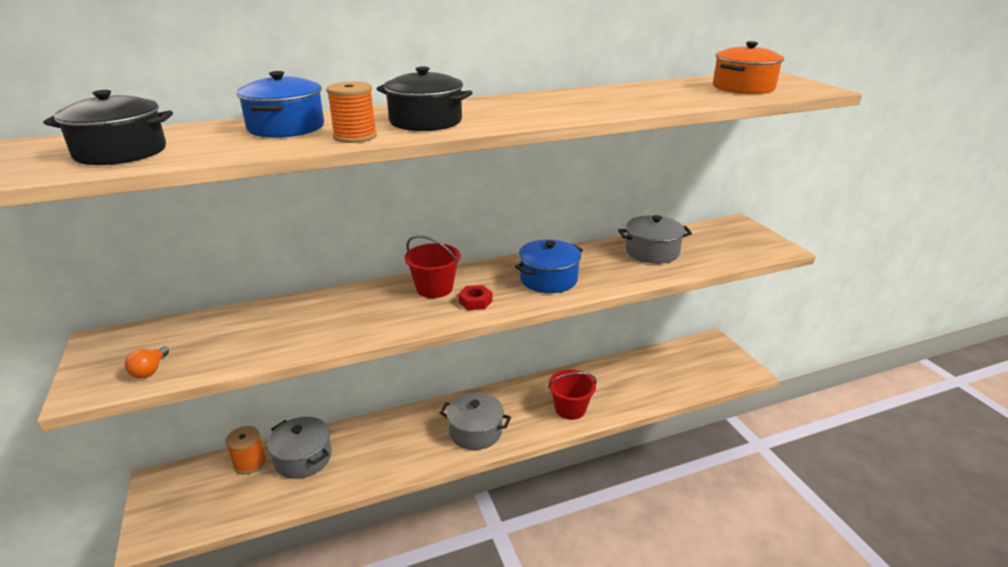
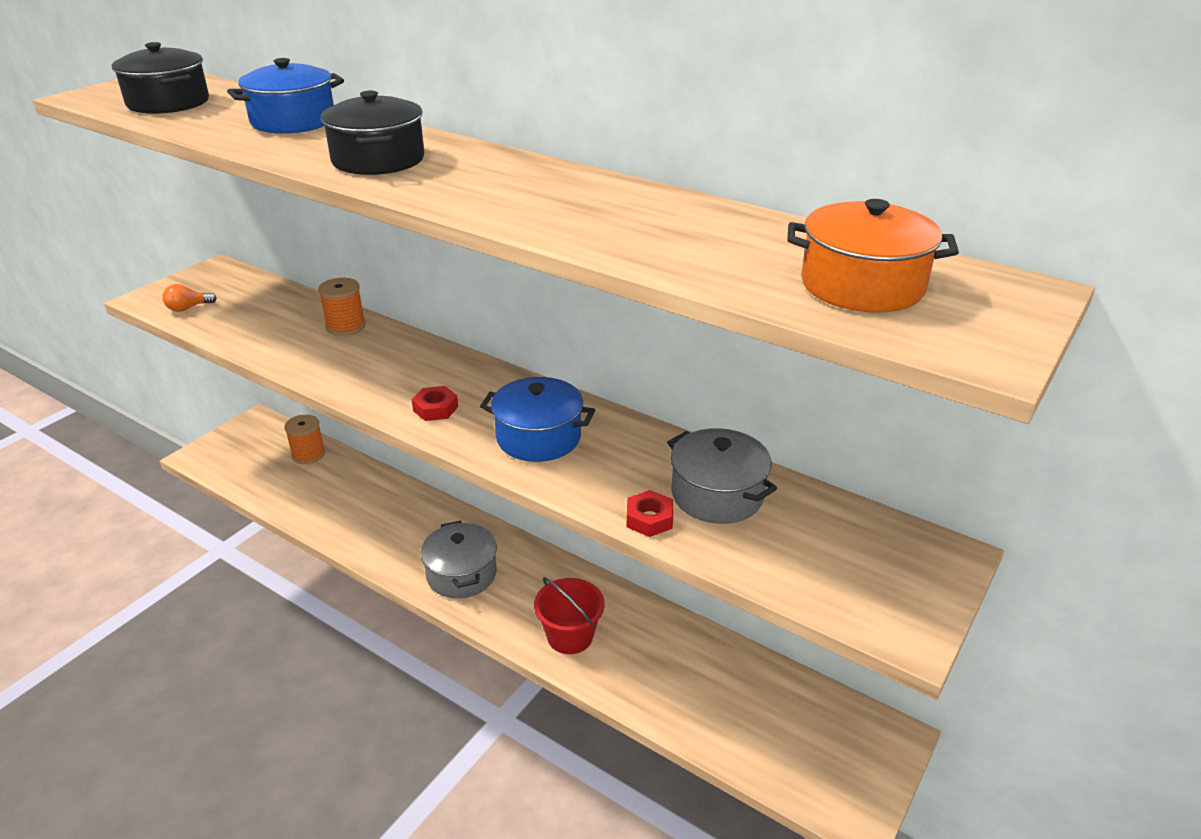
camera: 55 degrees right, 5 degrees up
grey pot [267,417,332,479] -> none
orange spool [326,81,377,143] -> orange spool moved to [318,278,366,336]
red bucket [405,235,460,298] -> none
none -> red nut [627,490,673,537]

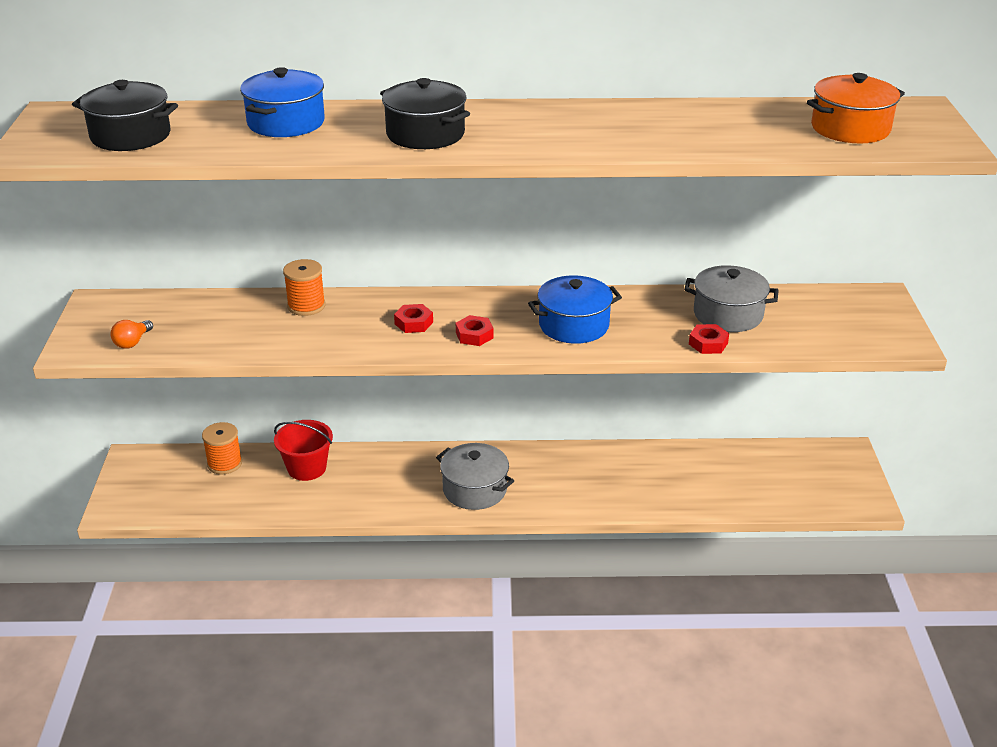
camera: 35 degrees left, 0 degrees up
red bucket [534,577,605,654] -> red bucket moved to [274,420,333,481]
none -> red nut [394,304,433,333]

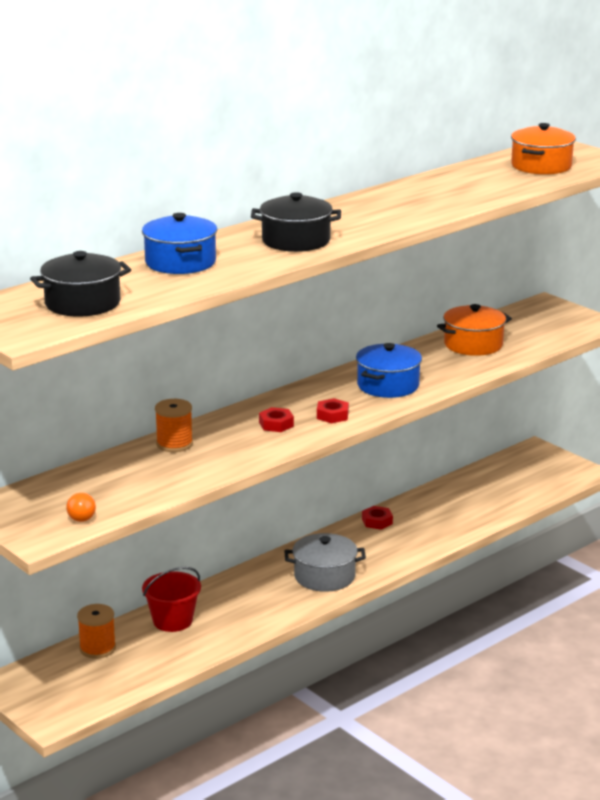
camera: 40 degrees left, 10 degrees down
grey pot [684,265,779,332] -> orange pot [437,304,512,356]
red nut [689,324,729,354] -> red nut moved to [362,506,393,530]

